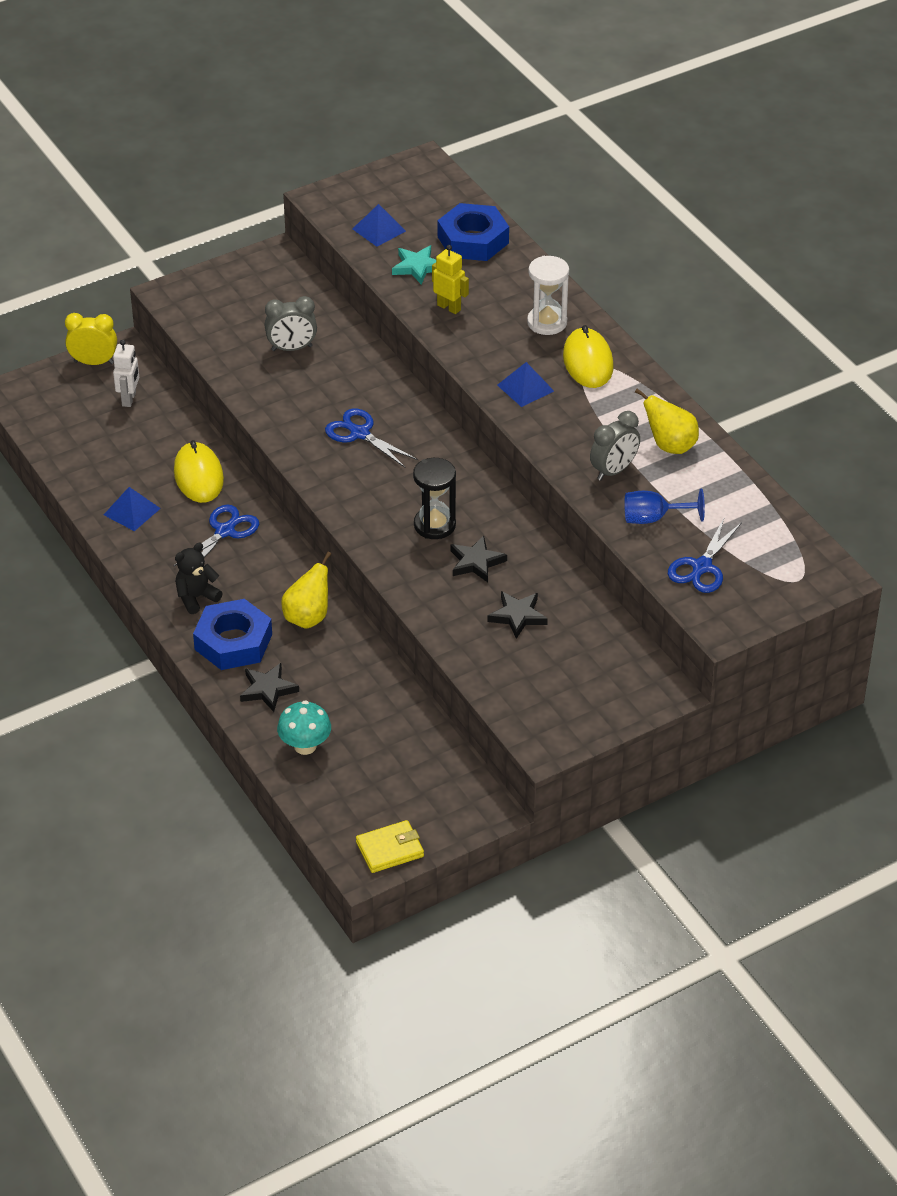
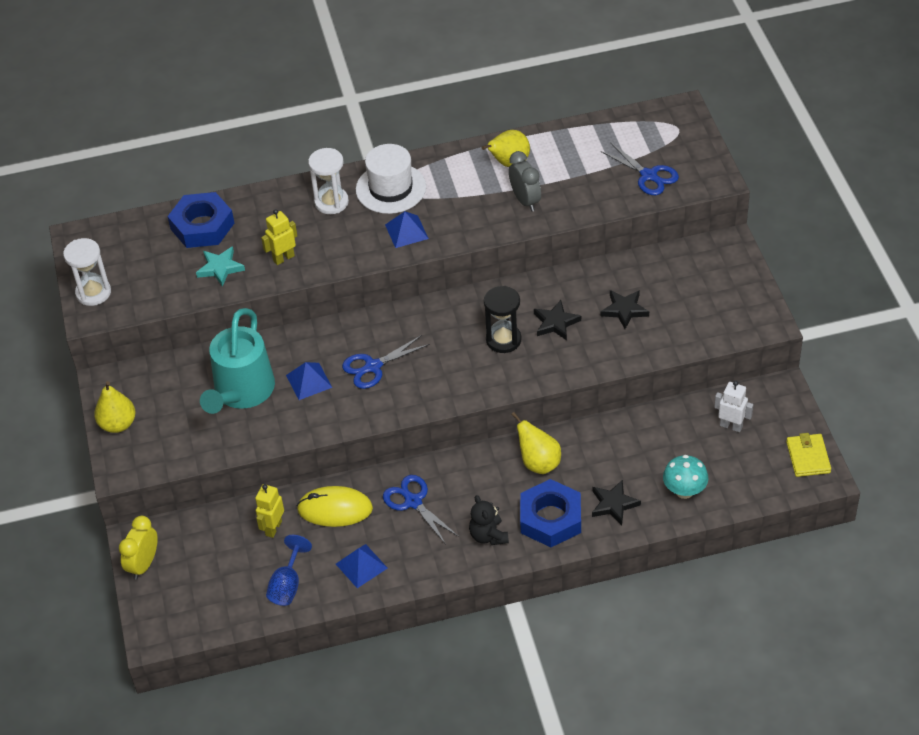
camera: 70 degrees left, 5 degrees up
white robot [113,340,139,407] -> white robot moved to [714,381,753,432]
grey clock [265,296,317,351] -> turquoise watering can [200,308,275,414]
blue pyramid [352,204,406,247] -> blue pyramid moved to [286,362,332,400]
yellow mouse [563,325,614,388] -> white hat [356,144,426,214]
blue goblet [624,489,705,524] -> blue goblet moved to [266,535,312,606]
none -> white hourglass [63,238,111,306]
none -> yellow pear [94,381,136,433]
none -> yellow robot [255,484,284,538]

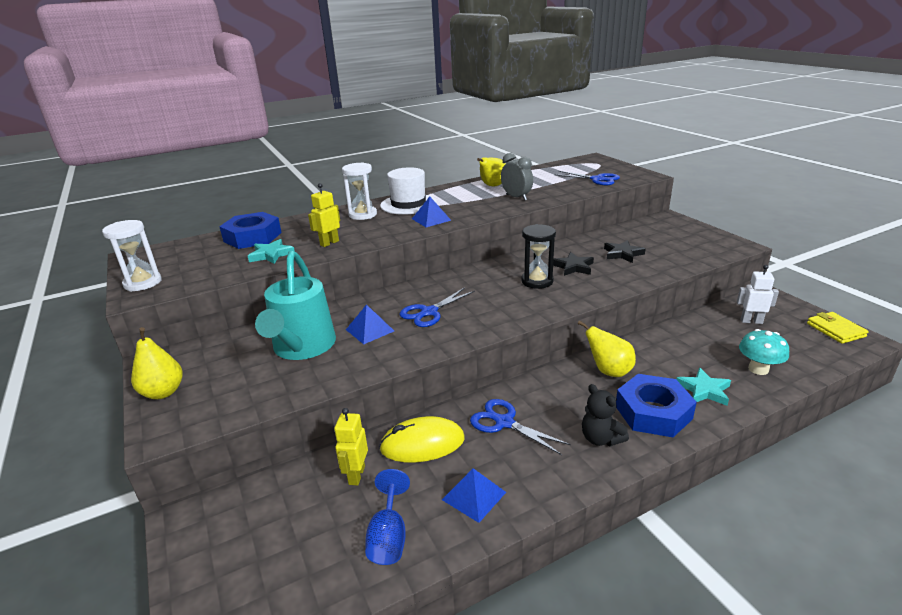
camera: 15 degrees left, 20 degrees down
yellow clock [119,516,158,579] -> none
black star [592,480,641,525] -> turquoise star [676,368,731,406]

